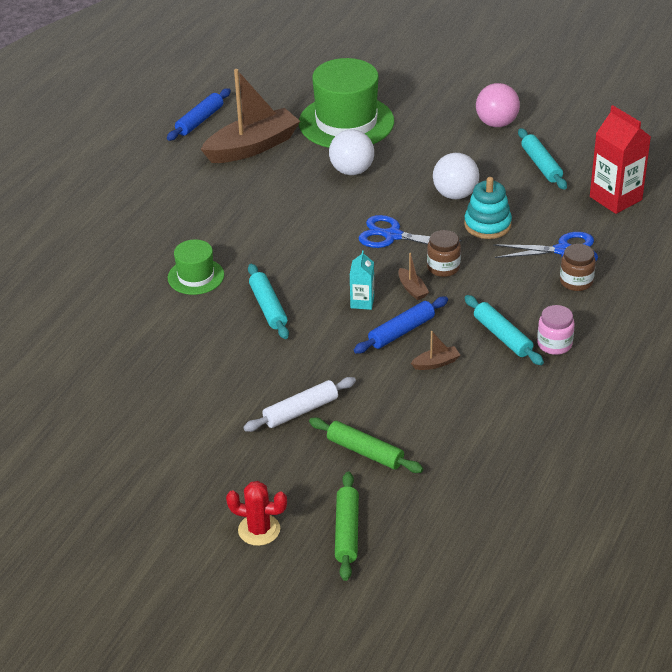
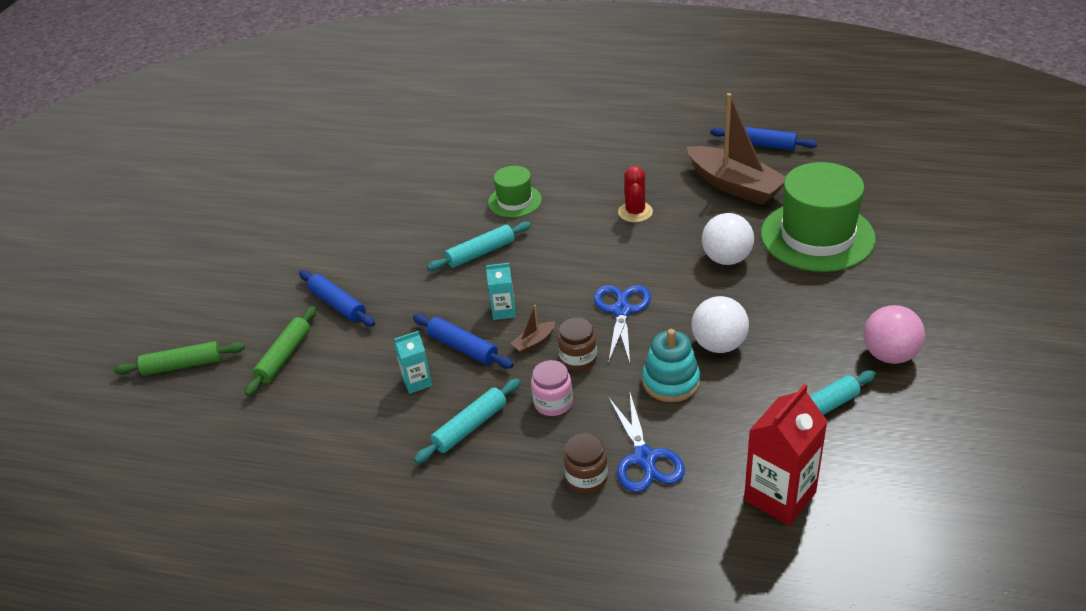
camera: 80 degrees right, 0 degrees up
red cactus [226,481,287,546] -> red cactus moved to [618,166,653,222]
white rolling pin [243,377,356,432] -> blue rolling pin [299,270,375,327]
brown boat [411,331,460,370] -> turquoise carton [394,331,432,394]
pink jar [537,305,575,355] -> pink jar moved to [531,360,573,416]

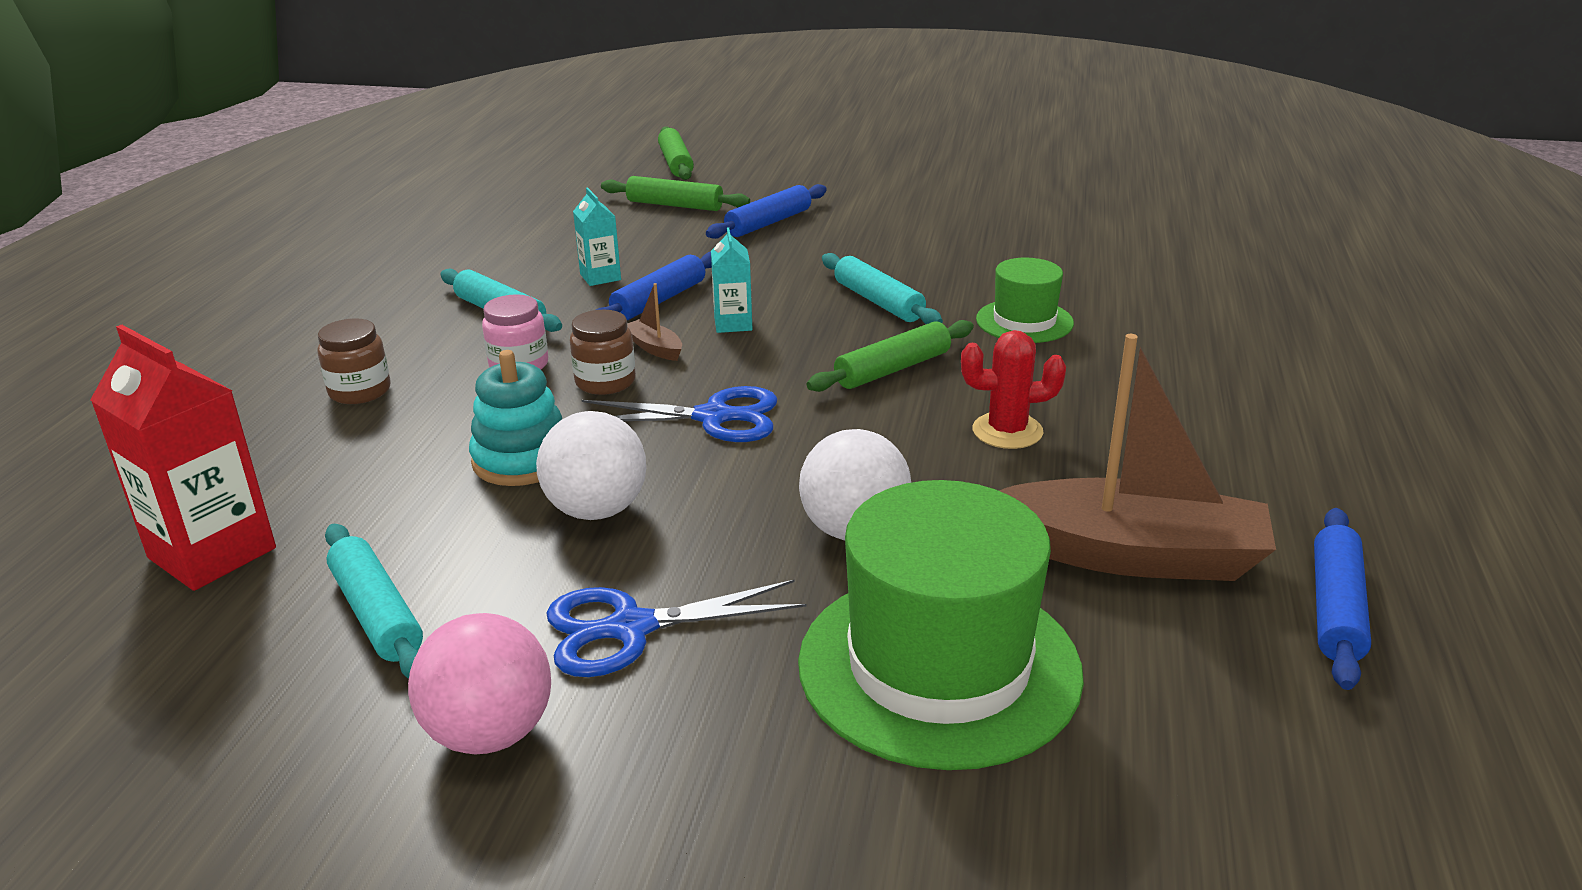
camera: 85 degrees right, 10 degrees down
blue scissors [608,393,685,492] -> blue scissors moved to [546,580,807,677]
brown boat [687,93,786,205] -> brown boat turned 120 degrees counterclockwise [999,334,1276,581]
none -> green rolling pin [807,320,974,392]

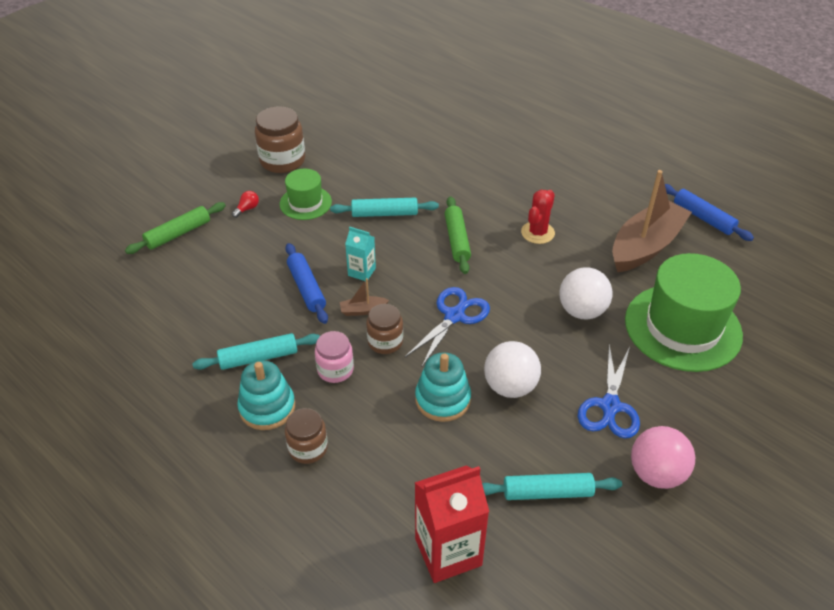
camera: 60 degrees left, 15 degrees up
turquoise carton [573,188,621,286] -> none
green rolling pin [658,126,694,180] -> none
blue rolling pin [706,184,827,239] -> red light bulb [232,191,259,218]
green hat [976,258,1074,343] -> green hat moved to [280,169,332,220]
none -> turquoise stacking toy [237,360,295,430]
none -> brown jar [255,106,305,173]

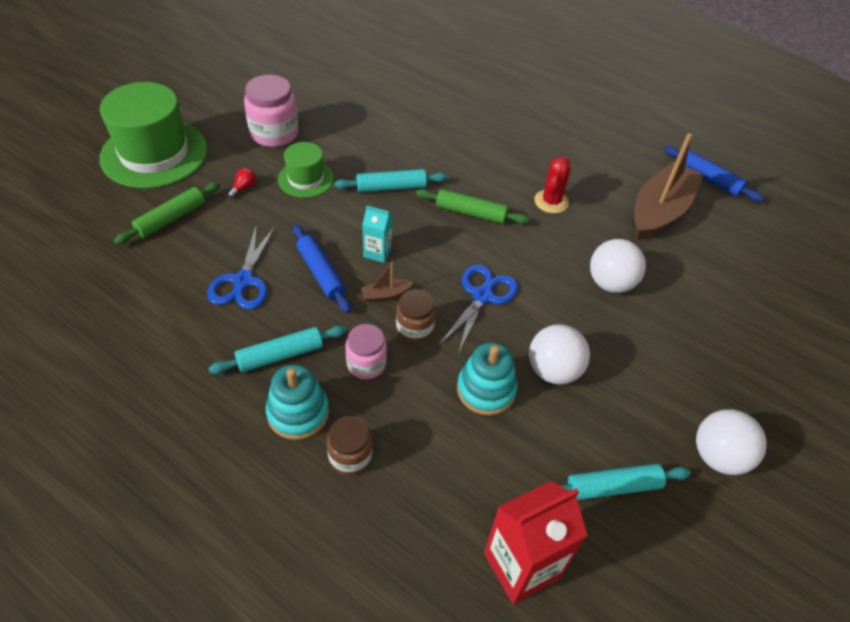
camera: 10 degrees left, 5 degrees up
brown jar [255,106,305,173] -> pink jar [244,75,299,147]
green rolling pin [445,196,471,274] -> green rolling pin turned 60 degrees counterclockwise [416,189,529,224]
blue scissors [578,345,640,439] -> blue scissors moved to [207,224,275,310]
green hat [625,253,743,372] -> green hat moved to [99,82,207,188]
pink ball [631,426,695,489] -> white ball [696,409,767,475]

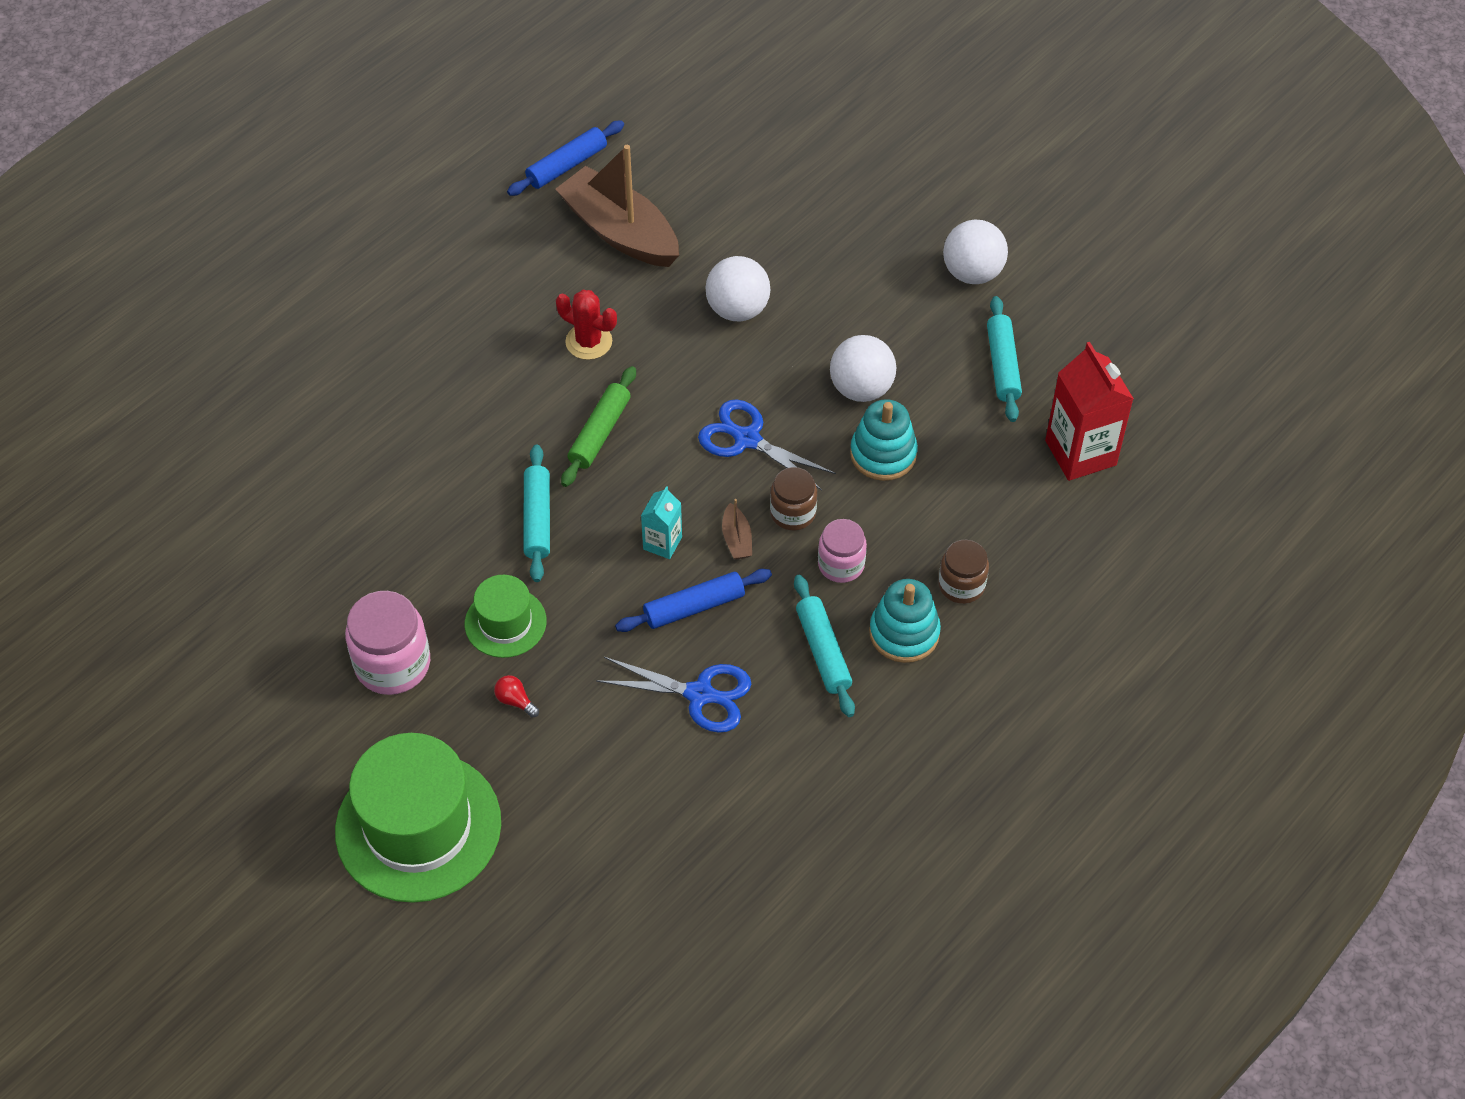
camera: 80 degrees left, 5 degrees up
green rolling pin [114,182,220,245] -> none

